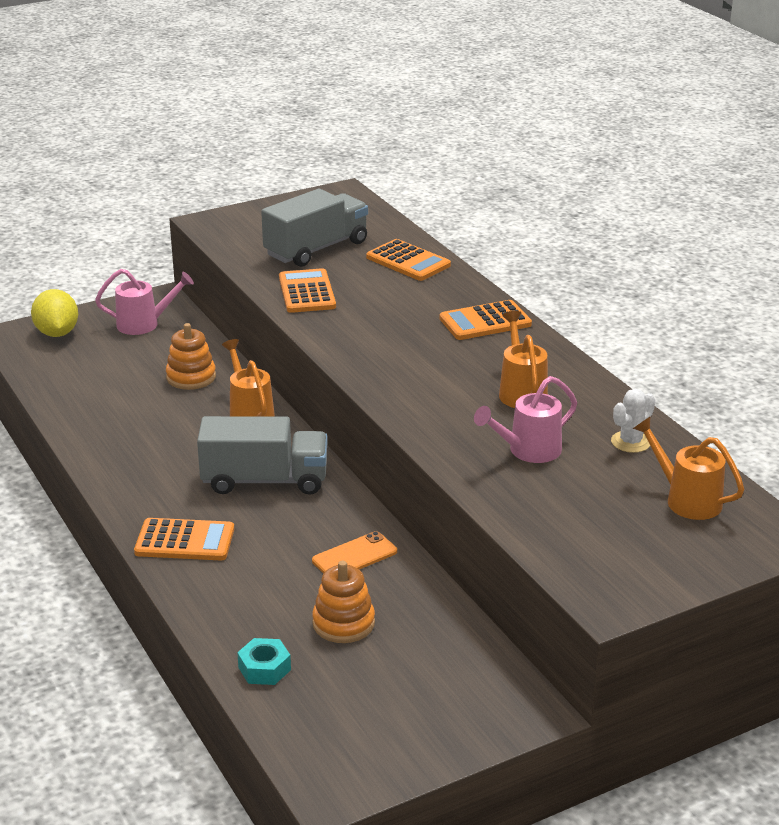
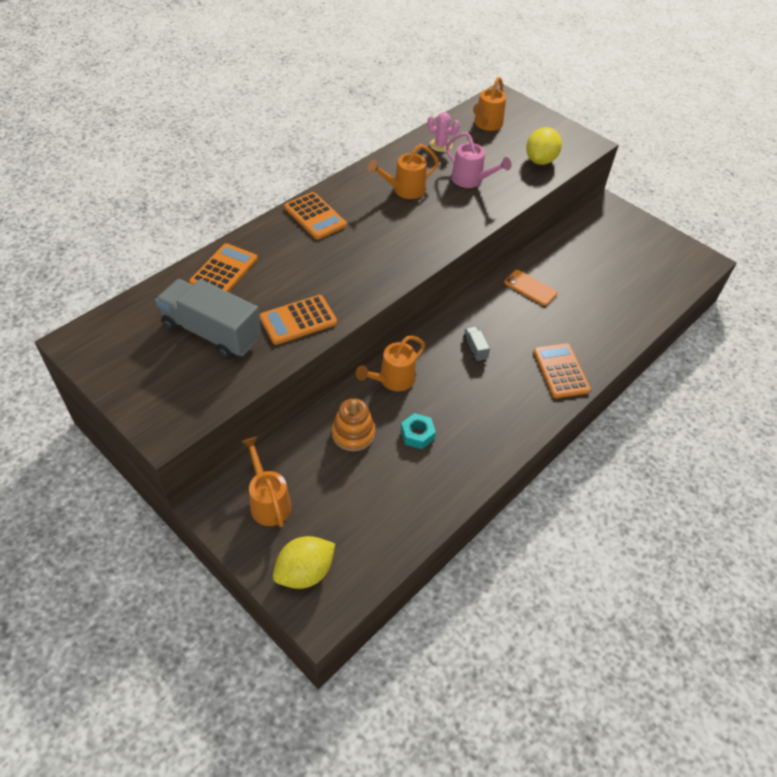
camera: 110 degrees left, 20 degrees up
pink watering can [95,269,194,335] -> orange watering can [242,437,292,527]
grey truck [197,416,328,495] -> grey truck [463,326,490,361], size x0.41
turquoise nut [237,638,291,685] -> turquoise nut moved to [401,413,436,449]
orange stacking toy [312,561,375,643] -> none
white cactus [611,389,655,453] -> pink cactus [427,112,460,152]
none -> yellow lemon [526,127,562,165]

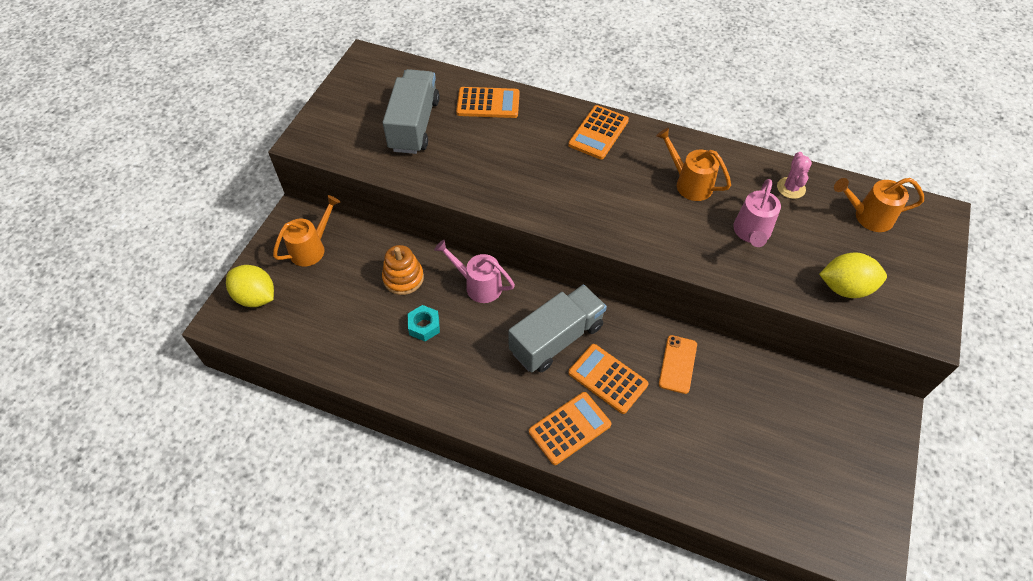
camera: 70 degrees right, 5 degrees up
orange calculator [259,295,337,345] -> orange calculator moved to [568,344,648,414]
orange watering can [356,336,425,391] -> pink watering can [434,240,515,303]
grey truck [463,326,490,361] -> grey truck [508,285,607,372], size x2.46

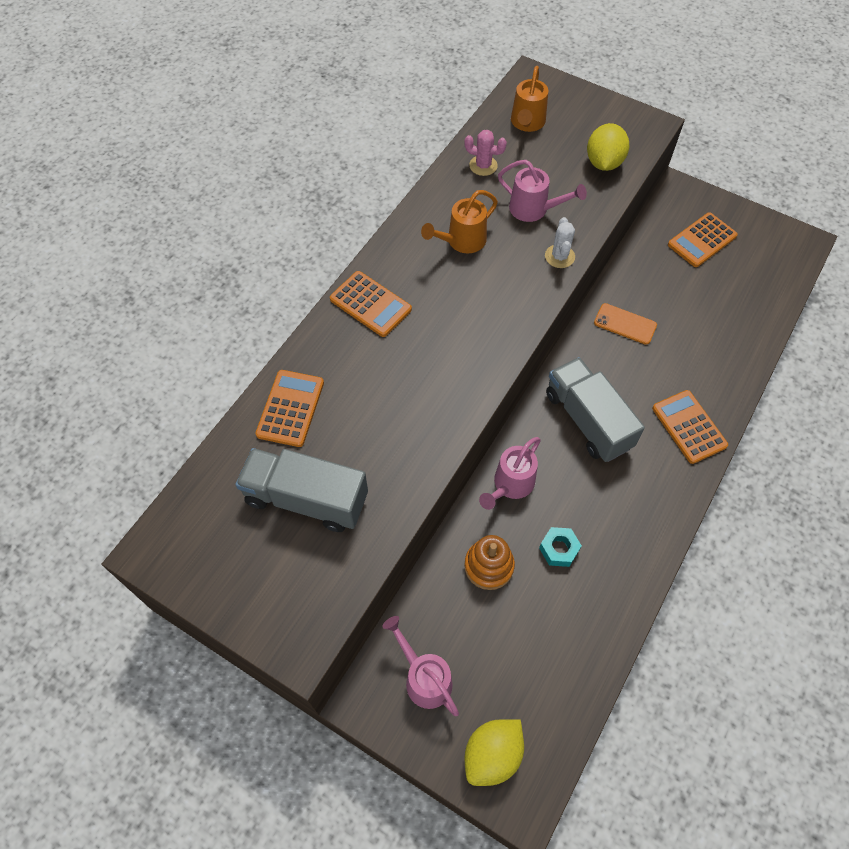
camera: 80 degrees left, 5 degrees up
orange watering can [273,195,340,267] -> pink watering can [383,616,459,716]
orange calculator [568,344,648,414] -> orange calculator moved to [668,212,738,267]
none -> white cactus [545,217,575,268]

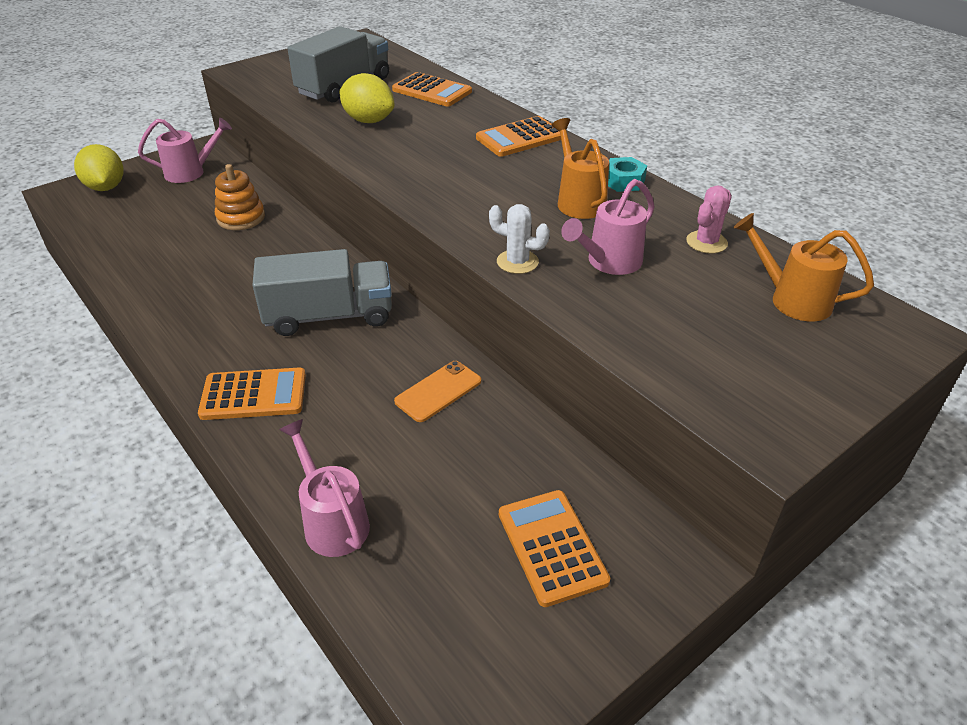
camera: 110 degrees right, 20 degrees down
pink watering can [479,437,541,510] -> pink watering can moved to [279,419,370,557]
turquoise nut [539,527,582,567] -> turquoise nut moved to [608,157,647,192]
yellow lemon [587,123,629,171] -> yellow lemon moved to [339,73,395,123]

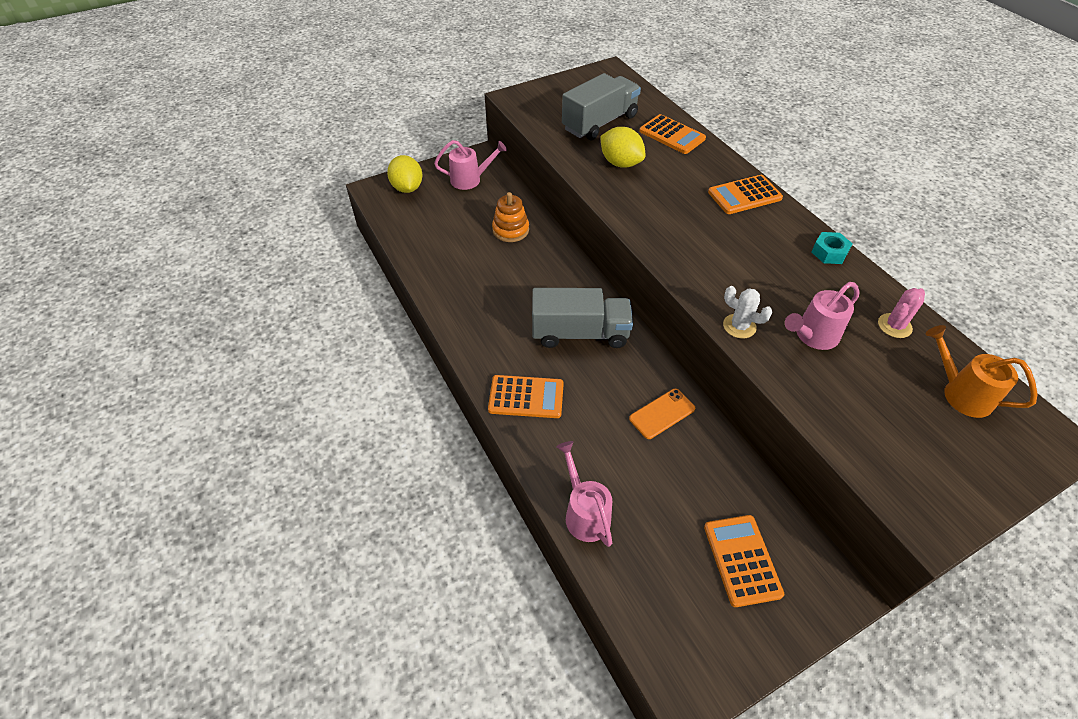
camera: 10 degrees right, 10 degrees up
orange watering can [552,118,609,219] -> none

